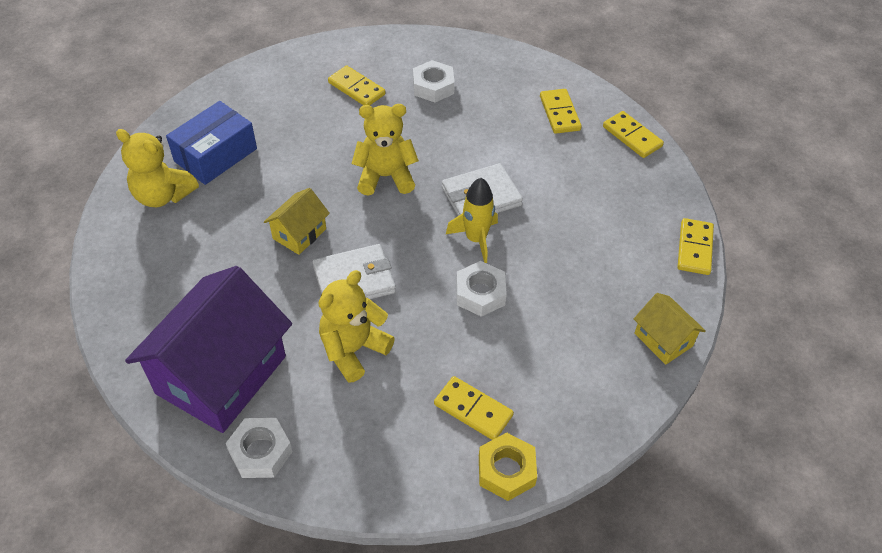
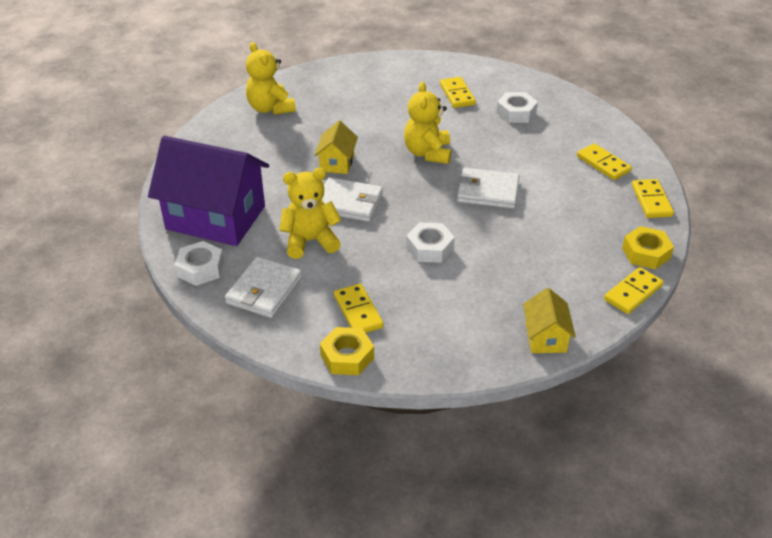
camera: 35 degrees right, 10 degrees down
purple house [125,266,292,433] -> purple house turned 45 degrees clockwise [148,136,269,246]
blue box [166,101,257,185] -> none
yellow house [264,188,330,255] -> yellow house turned 60 degrees counterclockwise [314,121,358,174]
yellow teddy bear [351,104,419,196] -> yellow teddy bear turned 120 degrees counterclockwise [404,82,451,164]
yellow rocket [446,178,498,263] -> none
yellow domino [540,89,582,134] -> yellow domino turned 60 degrees counterclockwise [577,143,632,180]
none -> white wallet [225,257,302,318]
none -> yellow nut [622,226,674,269]

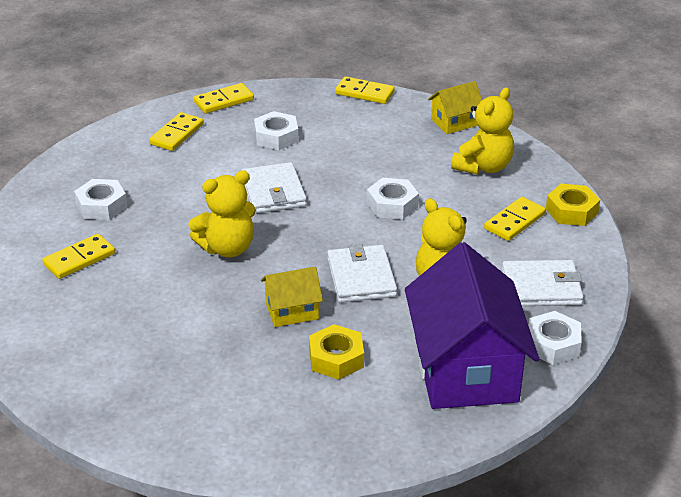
camera: 115 degrees left, 5 degrees down
yellow teddy bear [246,42,296,115] -> yellow teddy bear moved to [451,87,514,175]
yellow nut [622,226,674,269] -> yellow nut moved to [309,324,364,380]
none -> white nut [254,111,298,150]

